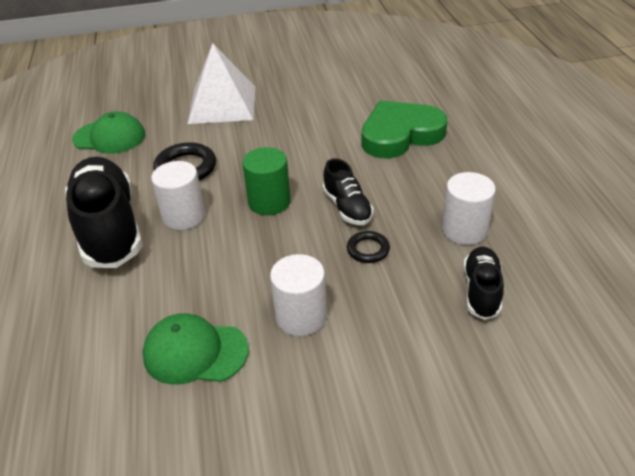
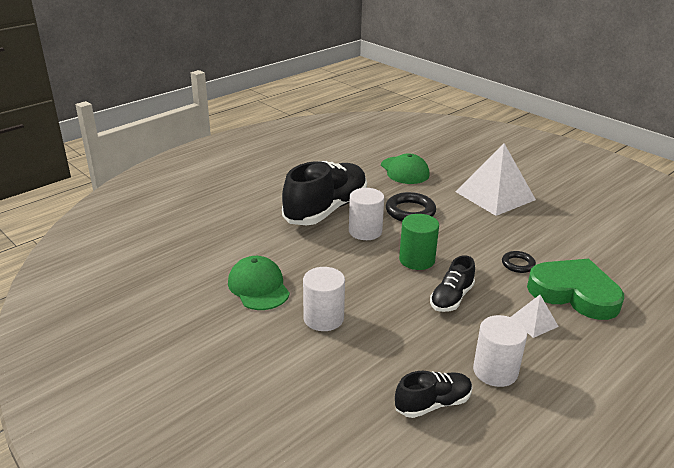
camera: 55 degrees right, 10 degrees down
black ring [347,231,390,263] -> black ring moved to [502,251,536,273]
none -> white pyramid [511,295,559,338]

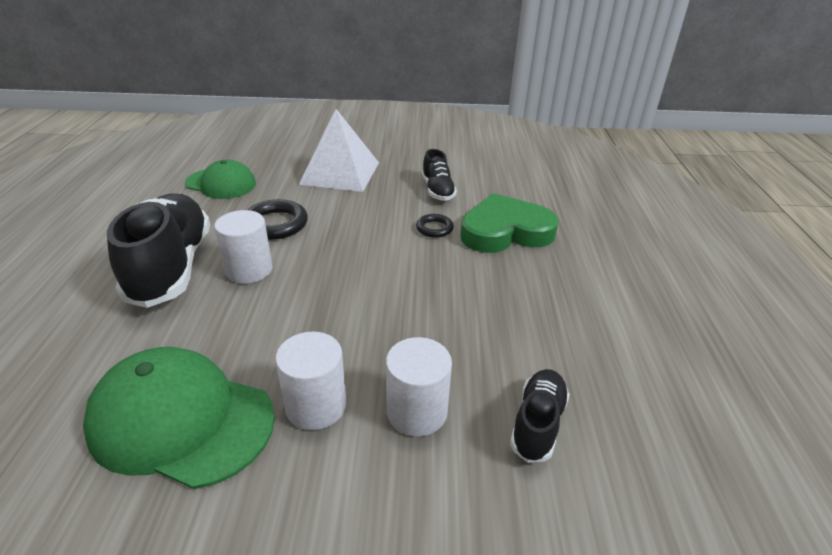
camera: 45 degrees left, 5 degrees up
green cap [228,256,290,310] -> green cap [83,347,275,489], size x1.52
green cylinder [399,214,439,270] -> none
black shoe [430,255,475,312] -> black shoe moved to [422,149,457,201]
white cylinder [473,315,527,387] -> white cylinder moved to [386,337,452,436]
white pyramid [511,295,559,338] -> none

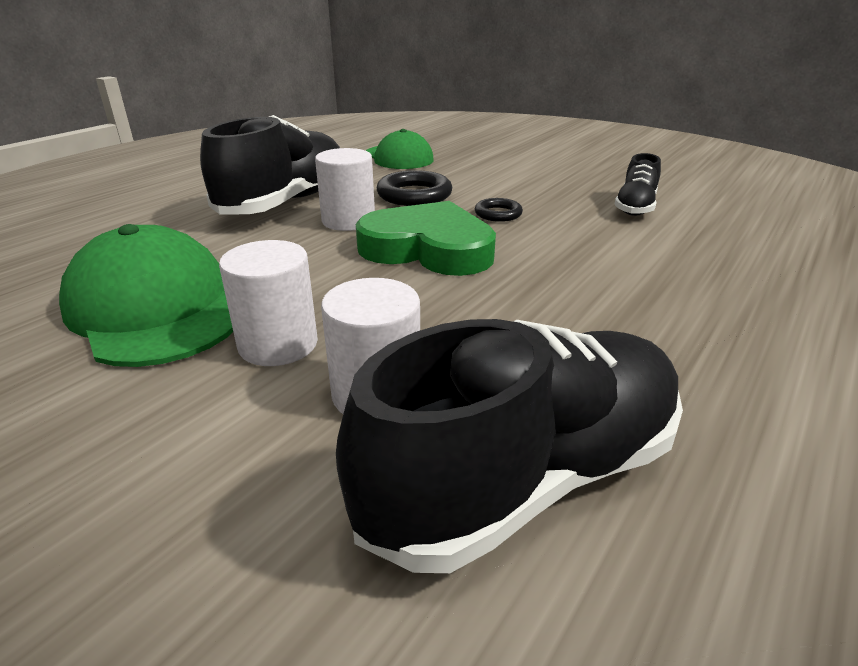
camera: 35 degrees right, 5 degrees down
white pyramid [299,109,379,192] -> none
black ring [416,214,454,238] -> black ring moved to [475,198,523,222]
green heart [460,193,559,253] -> green heart moved to [356,201,496,276]
black shoe [510,369,570,463] -> black shoe [336,319,683,573], size x1.98

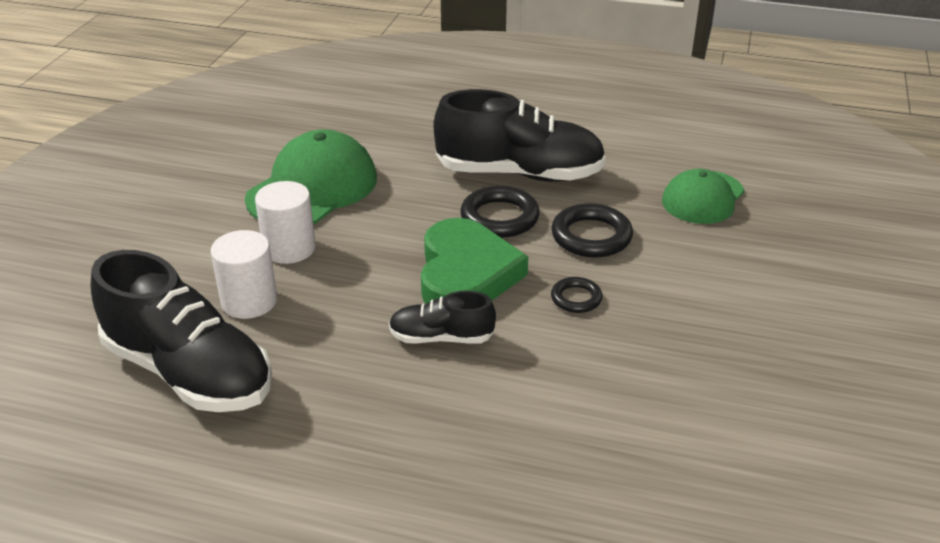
camera: 70 degrees right, 5 degrees up
white cylinder [315,148,375,231] -> black ring [460,186,540,238]
black shoe [614,153,661,216] -> black shoe moved to [389,291,496,344]

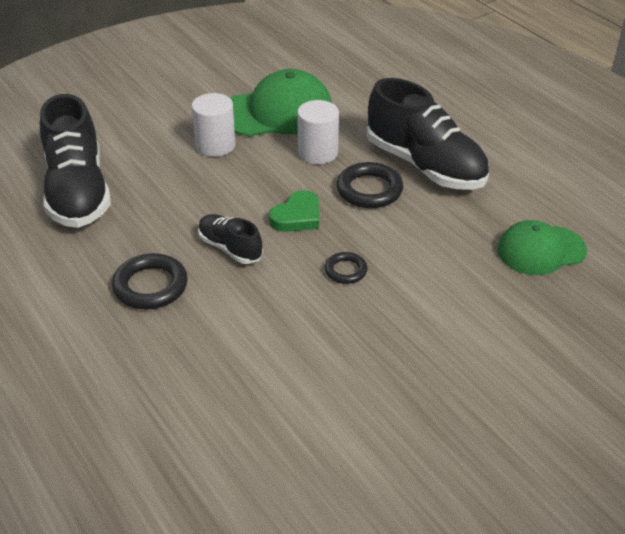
camera: 40 degrees right, 5 degrees up
white cylinder [210,230,277,319] -> white cylinder moved to [297,100,339,164]
green heart [421,218,528,304] -> green heart [269,190,319,232], size x0.57
black ring [551,203,633,258] -> black ring moved to [112,253,188,309]

